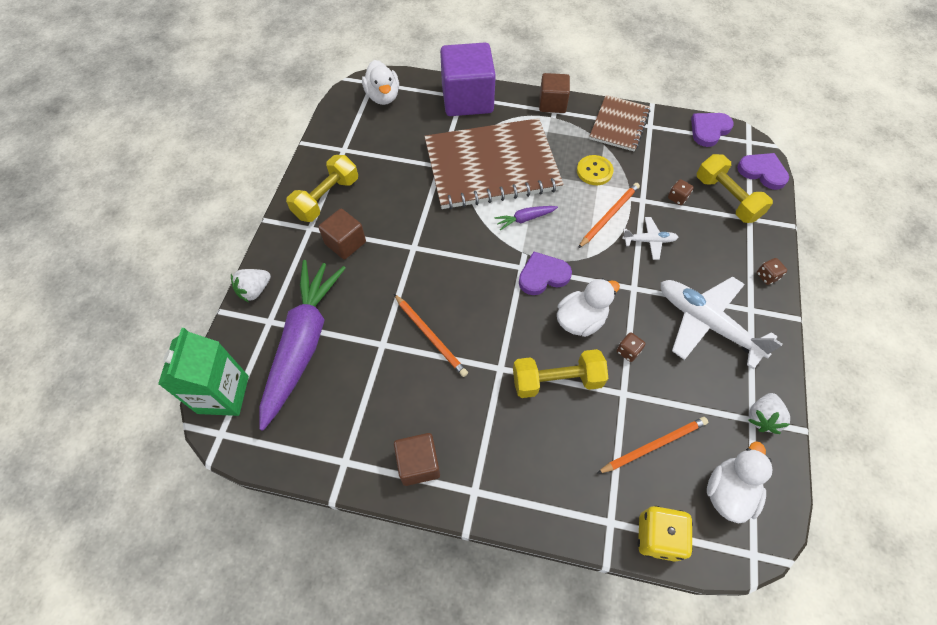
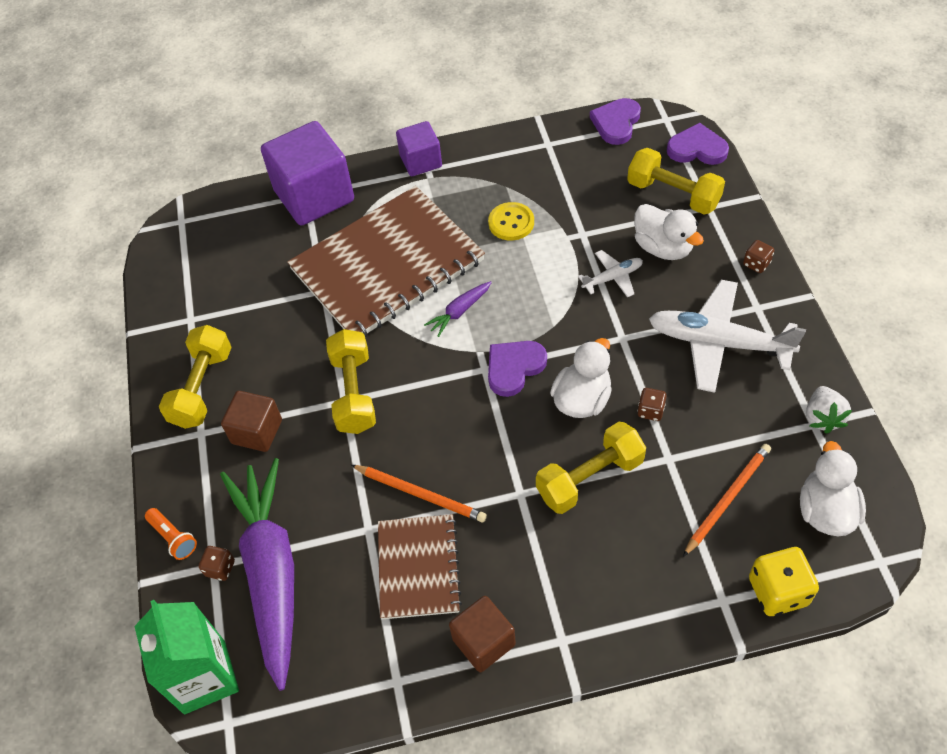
camera: 20 degrees left, 5 degrees down
white strawberry [231,269,271,302] -> orange flashlight [145,508,197,560]
white duck [362,60,399,105] -> white duck moved to [634,204,704,260]
brown cube [539,73,570,113] -> purple cube [396,121,442,176]
orange pencil [578,183,640,248] -> none
brown notebook [589,95,650,152] -> brown notebook moved to [378,514,462,619]
brown dice [668,179,694,205] -> brown dice moved to [199,546,235,581]
none -> yellow dumbbell [326,329,376,434]

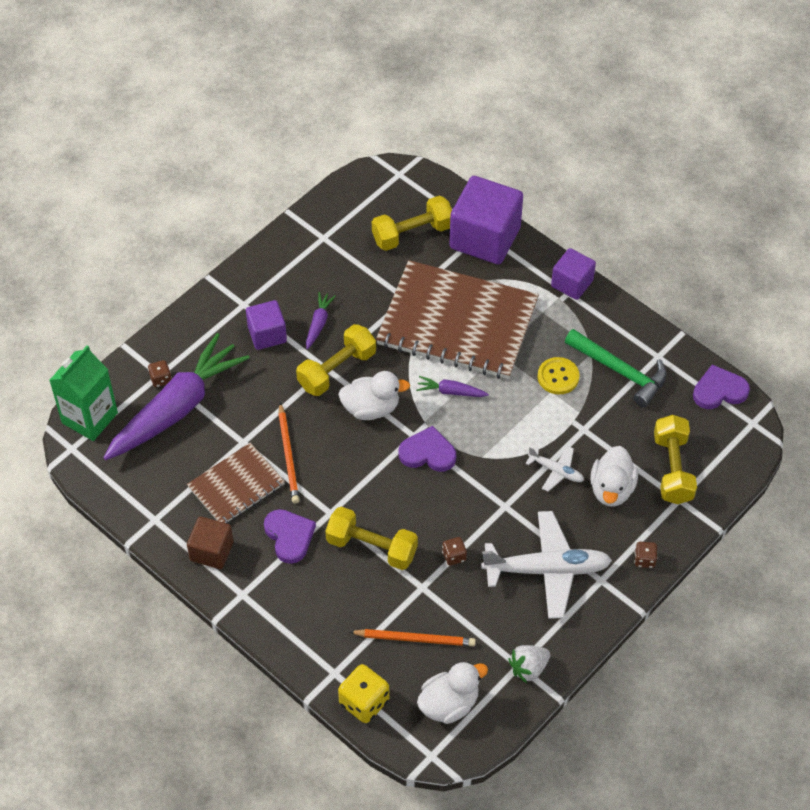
camera: 50 degrees right, 0 degrees up
orange flashlight [145,508,197,560] -> none
yellow dumbbell [159,325,232,429] -> yellow dumbbell moved to [372,196,452,251]
brown cube [221,391,282,452] -> purple cube [246,300,287,350]
white duck [550,338,612,418] -> white duck moved to [338,371,410,420]
white plane [649,280,806,393] -> white plane turned 105 degrees clockwise [481,511,612,619]
purple heart [667,123,729,165] -> purple heart moved to [264,509,316,564]
none -> purple carrot [306,292,336,349]
none -> green hammer [565,329,667,407]

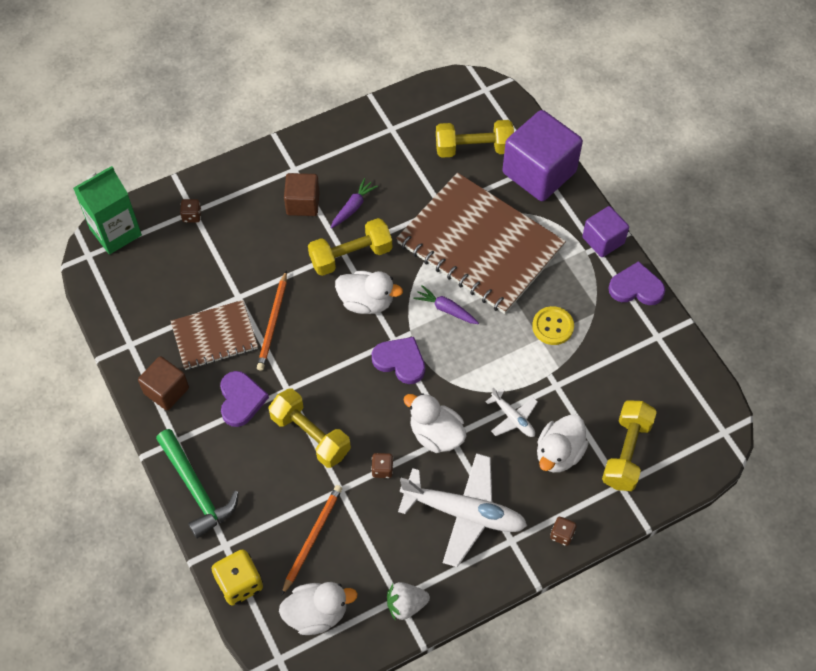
camera: 20 degrees right, 5 degrees up
purple carrot [103,333,250,460] -> none
purple cube [246,300,287,350] -> brown cube [284,173,320,216]
orange pencil [350,629,476,646] -> orange pencil turned 90 degrees counterclockwise [282,485,342,595]
green hammer [565,329,667,407] -> green hammer moved to [156,429,239,538]
purple heart [693,365,750,409] -> purple heart moved to [608,261,665,305]
none -> white duck [403,393,467,453]

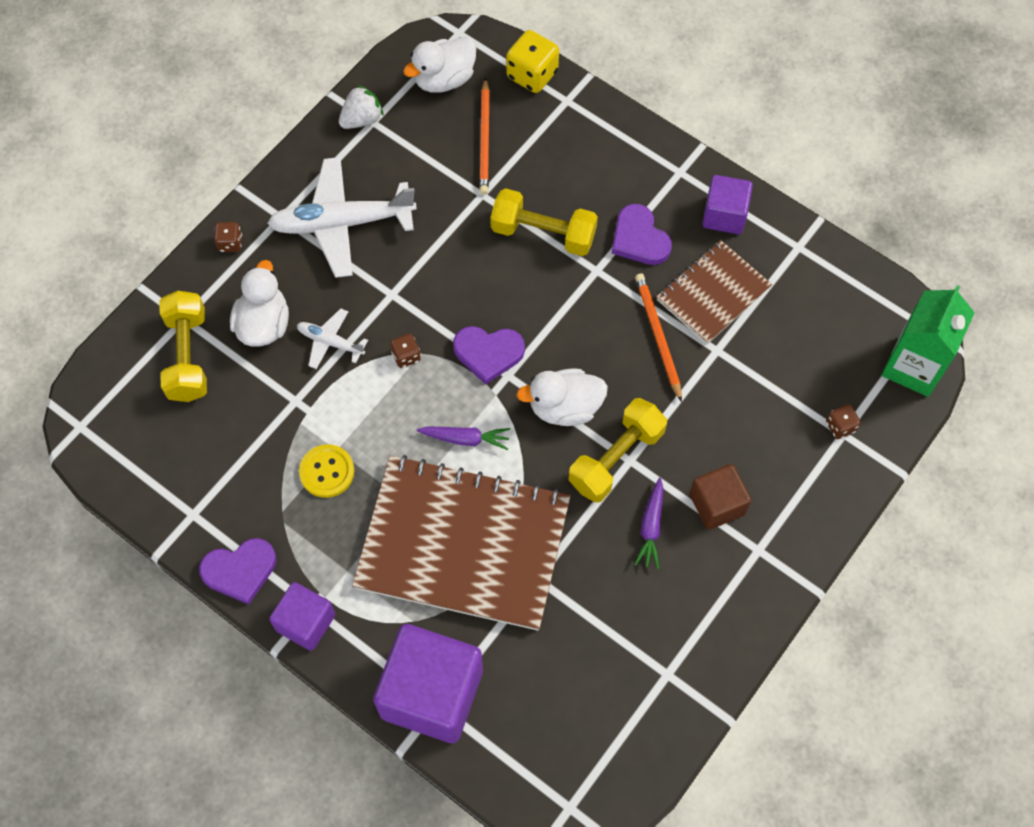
camera: 155 degrees right, 5 degrees up
brown cube [138,356,189,410] -> purple cube [702,175,753,234]
green hammer [156,429,239,538] -> none
brown dice [371,453,393,478] -> brown dice moved to [390,334,421,368]
white duck [403,393,467,453] -> none
yellow dumbbell [436,120,514,158] -> none

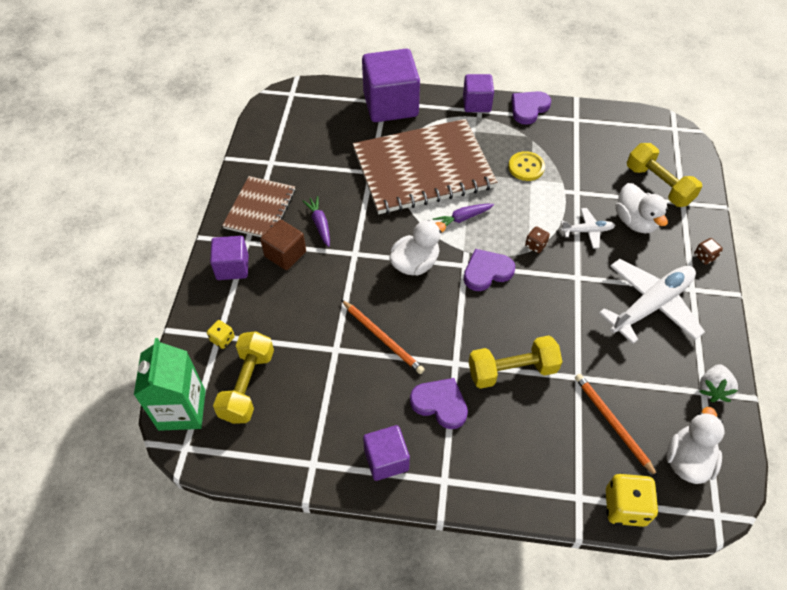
camera: 150 degrees right, 10 degrees down
yellow dumbbell [568,398,667,503] -> yellow dumbbell moved to [213,331,274,424]
brown notebook [657,240,772,344] -> brown notebook moved to [222,176,295,237]
brown dice [826,404,861,439] -> yellow dice [207,320,235,349]
none -> purple cube [210,236,248,280]

